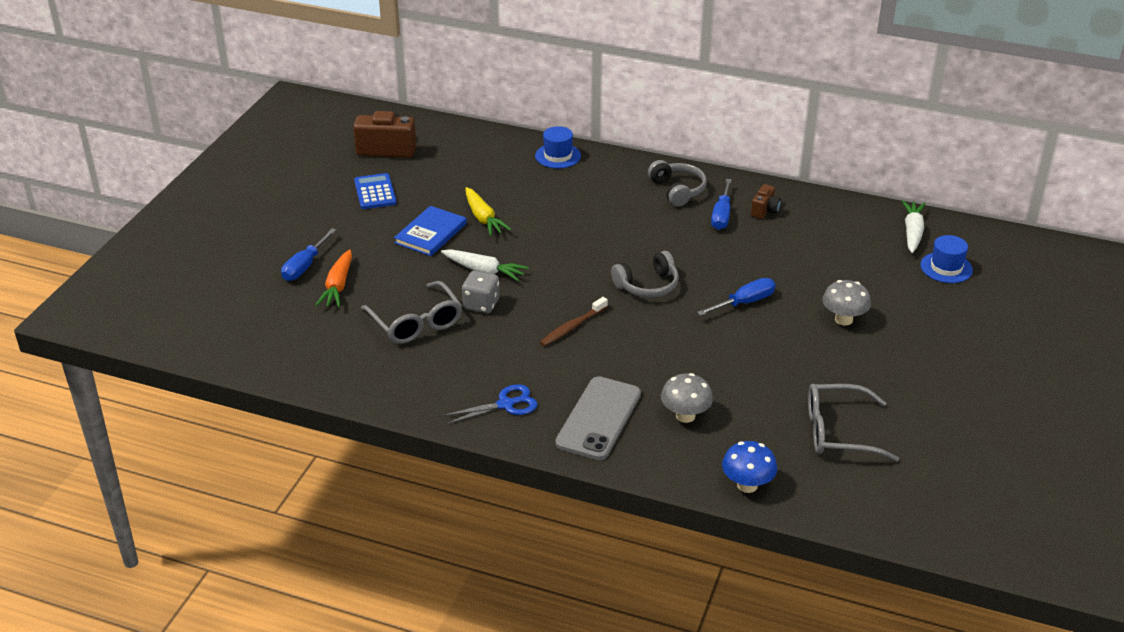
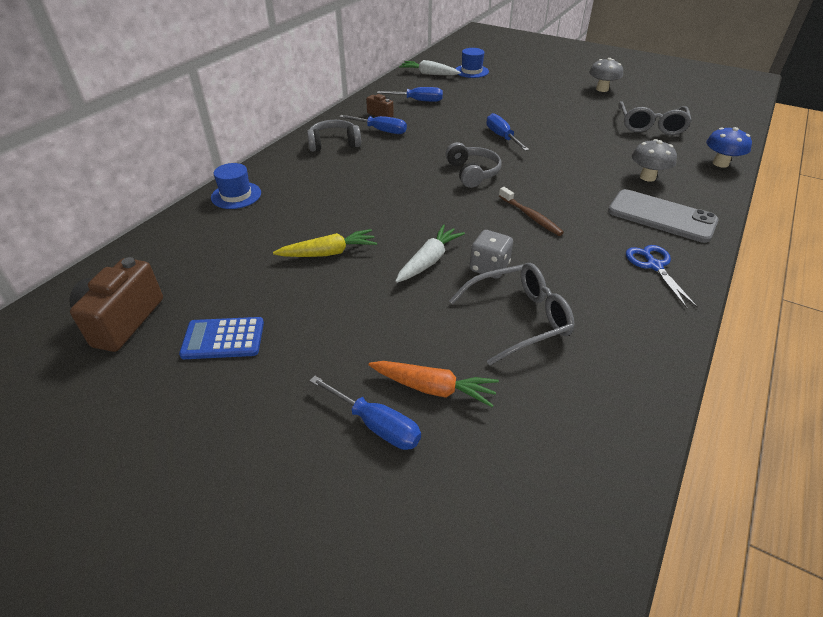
camera: 80 degrees left, 5 degrees up
blue book [394,206,467,256] -> none
grey mushroom [822,280,871,325] -> grey mushroom moved to [589,58,623,92]
none -> blue screwdriver [377,87,443,102]

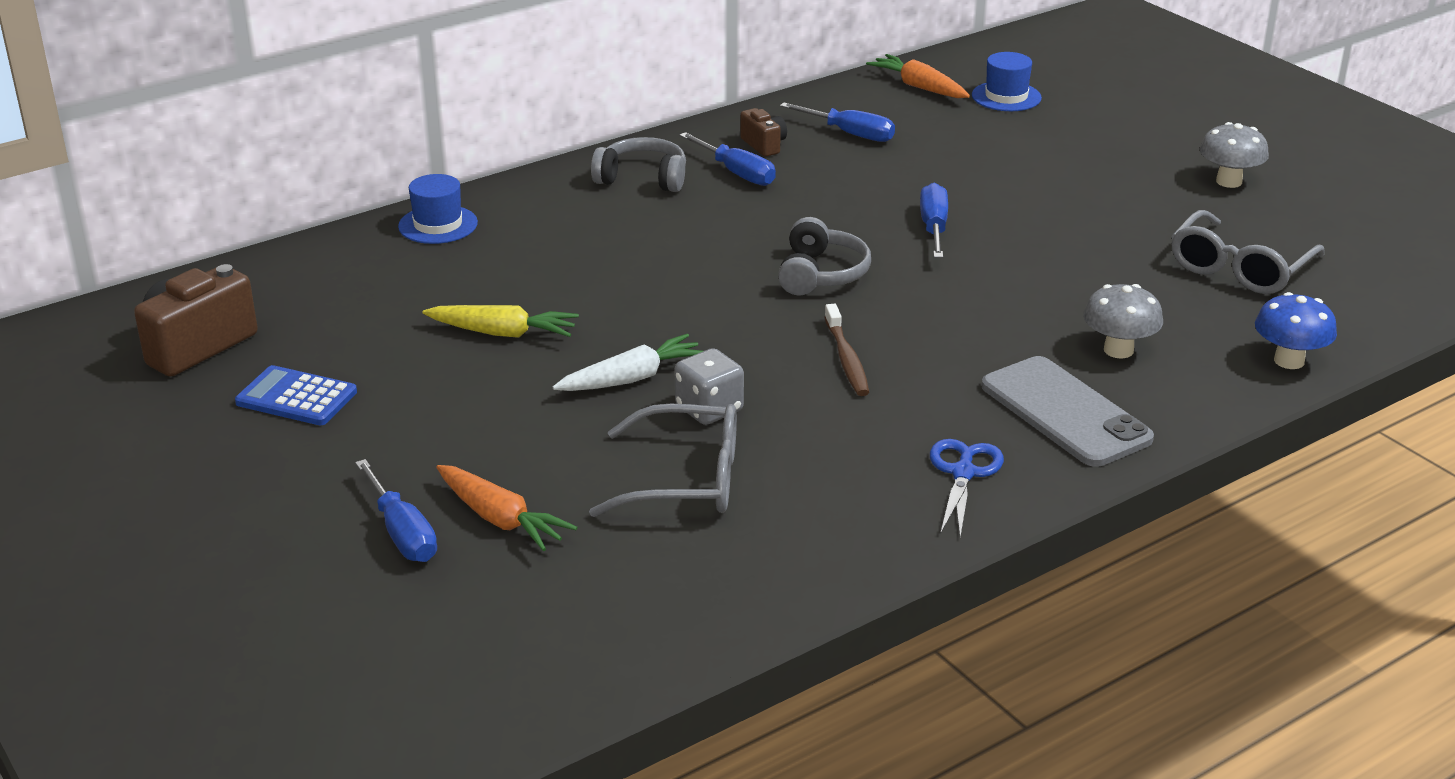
camera: 25 degrees right, 10 degrees down
white carrot [399,60,461,75] -> orange carrot [866,54,970,98]

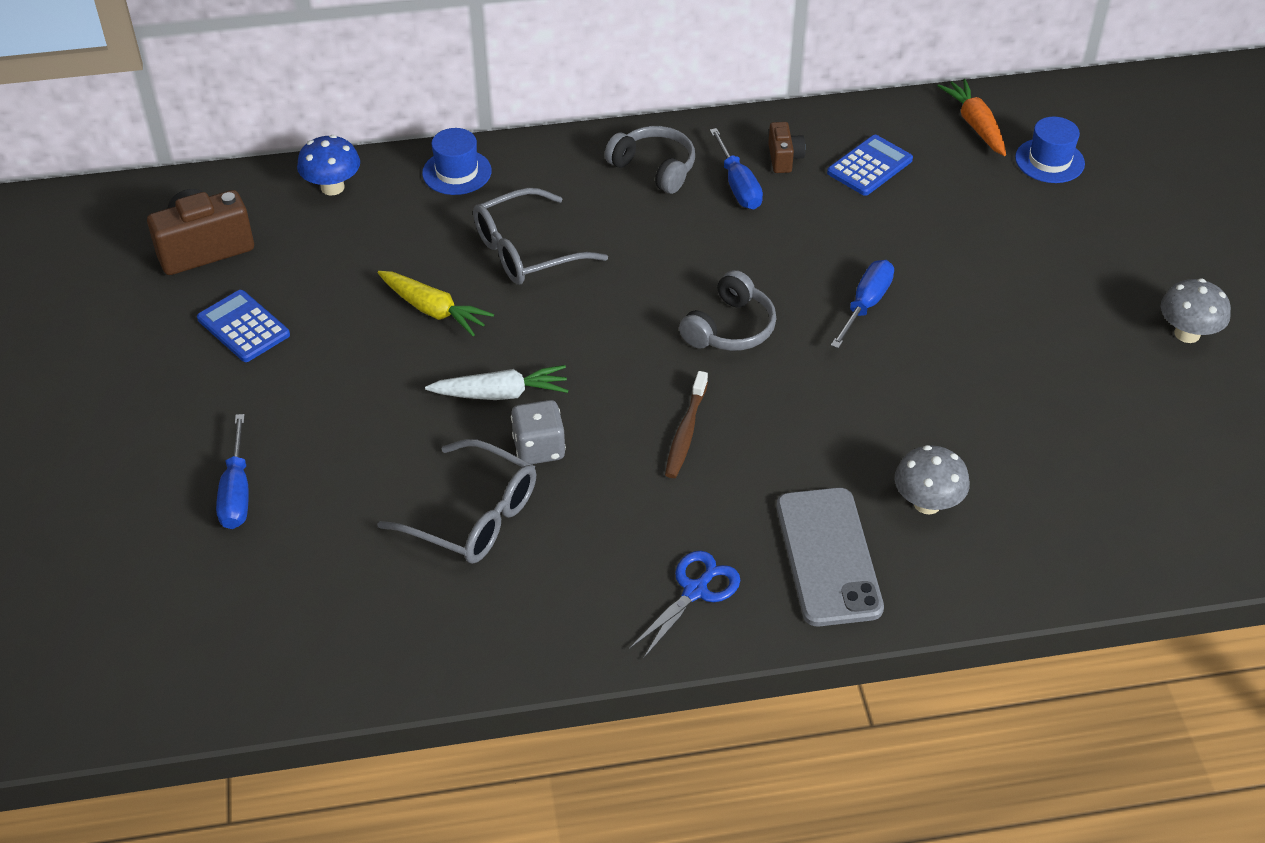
camera: 25 degrees right, 15 degrees up
orange carrot [436,465,577,551] -> none
blue screwdriver [780,103,895,142] -> blue calculator [827,135,913,196]
grey glasses [1171,210,1325,294] -> grey glasses moved to [473,188,608,285]
blue mushroom [1255,292,1337,369] -> blue mushroom moved to [297,135,360,195]

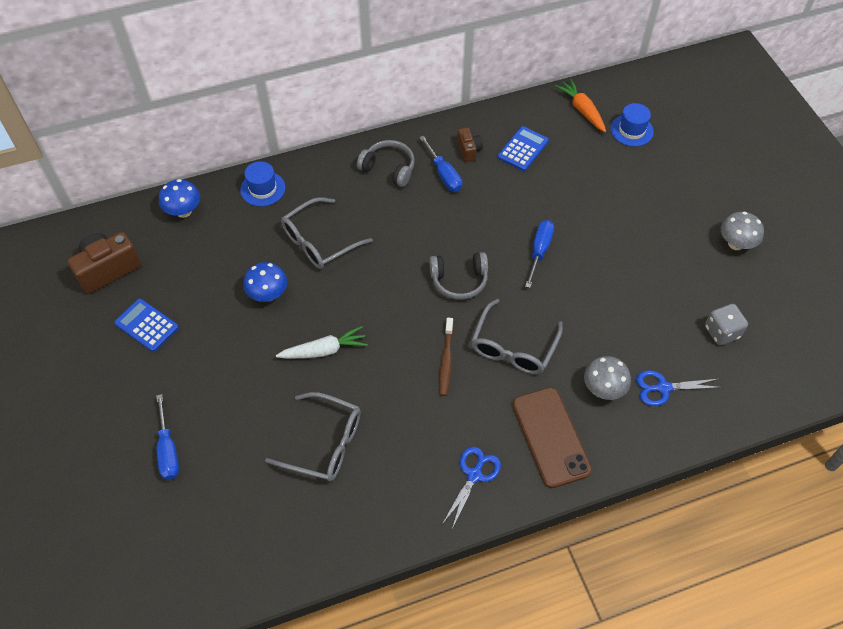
camera: 10 degrees left, 10 degrees up
yellow carrot [378,271,494,336] -> blue mushroom [243,262,287,302]
grey dice [511,400,566,464] -> grey dice moved to [705,304,748,345]
grey headphones [679,270,776,351] -> grey headphones turned 60 degrees clockwise [430,252,488,300]
grey phone [776,487,884,626] -> brown phone [512,387,592,488]
none -> grey glasses [471,299,563,374]
none -> blue scissors [636,370,722,406]

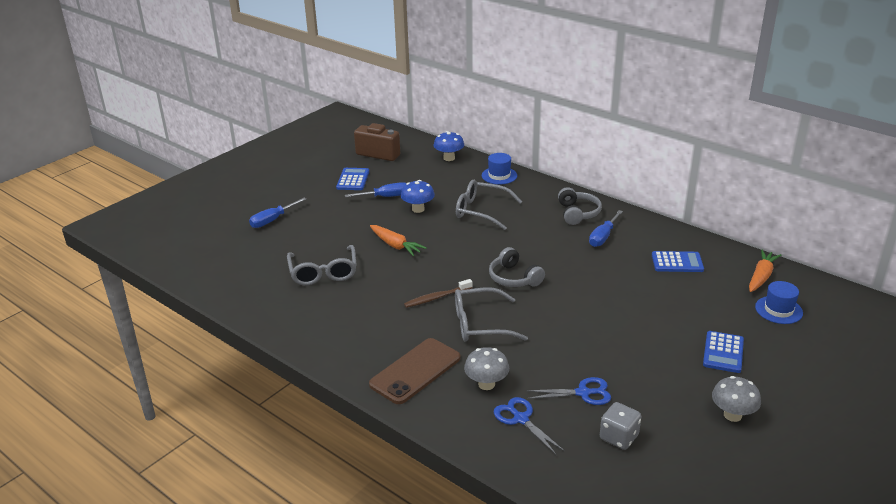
camera: 60 degrees right, 25 degrees down
white carrot [276,326,368,359] -> orange carrot [370,225,427,256]
blue scissors [443,447,501,529] -> blue scissors moved to [526,377,611,405]
brown camera [457,127,483,162] -> none
blue screwdriver [525,220,554,288] -> blue screwdriver moved to [345,182,406,197]
none -> blue calculator [703,331,744,373]

